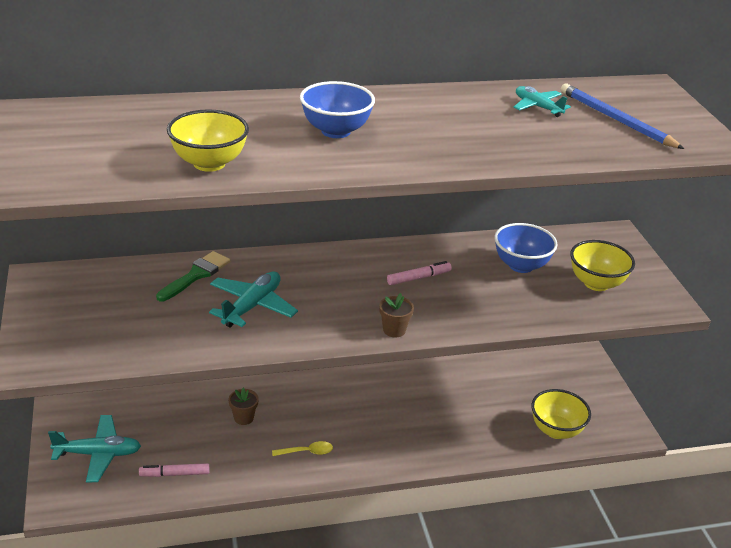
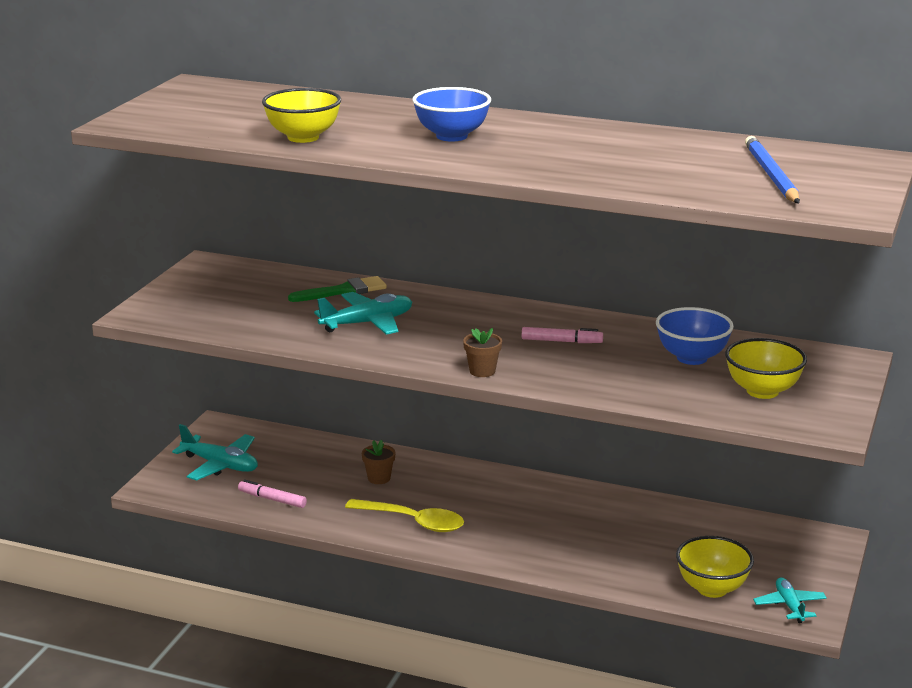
camera: 35 degrees right, 10 degrees down
yellow spoon [272,441,333,456] -> yellow spoon [345,499,464,532], size x1.80
turquoise plane [513,86,571,117] -> turquoise plane moved to [753,577,827,623]

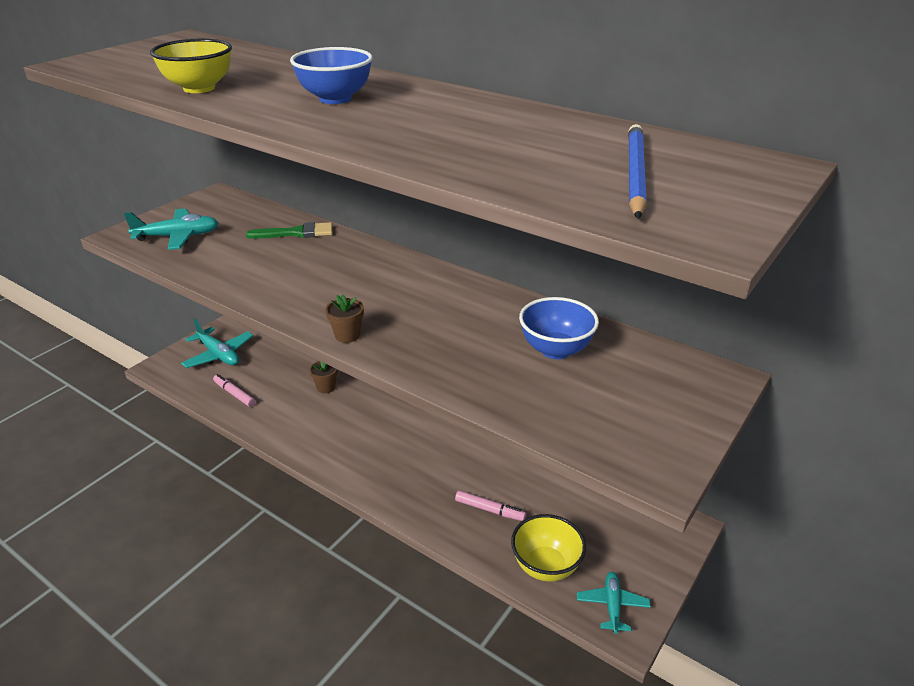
camera: 15 degrees right, 10 degrees up
turquoise plane [314,292,412,335] -> turquoise plane moved to [124,208,218,250]
yellow spoon [345,499,464,532] -> none
pink marker [522,327,603,343] -> pink marker moved to [455,490,526,521]
yellow bowl [725,338,807,399] -> none

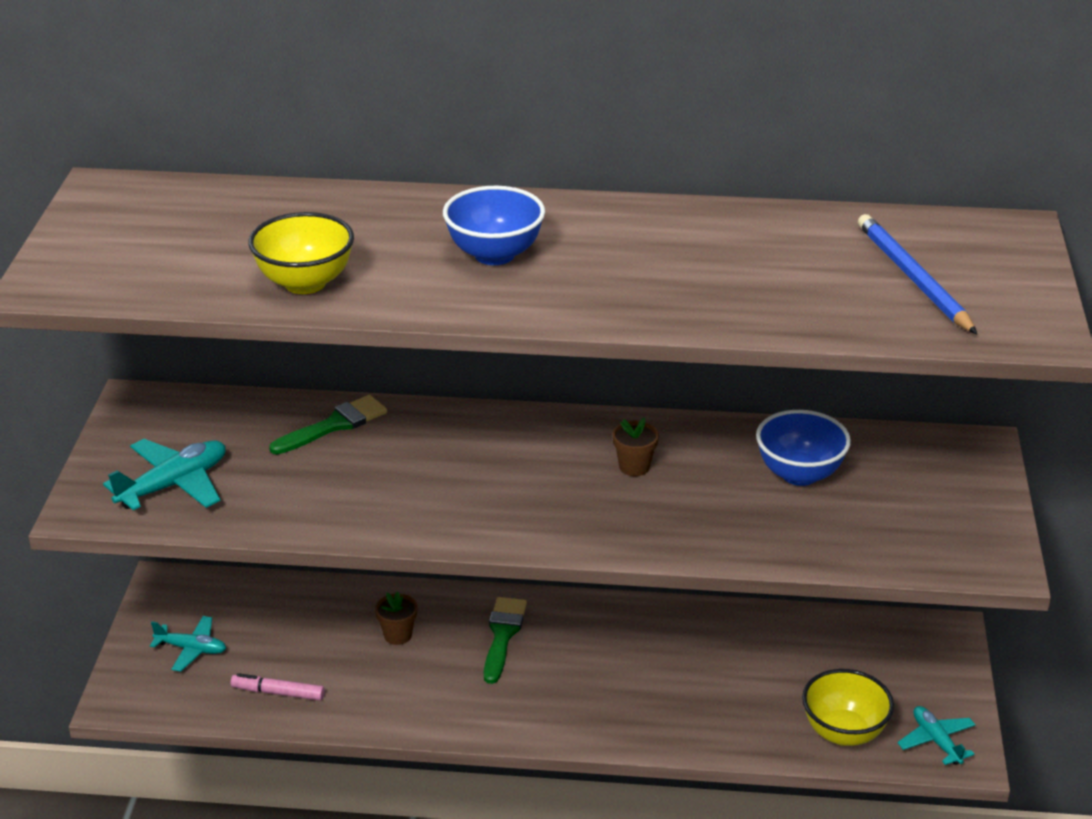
camera: 30 degrees left, 0 degrees up
turquoise plane [181,319,253,368] -> turquoise plane [150,616,226,672], size x0.65
brown flower pot [325,294,364,343] -> brown flower pot moved to [613,417,659,476]
pink marker [455,490,526,521] -> none
none -> green brush [484,597,527,684]

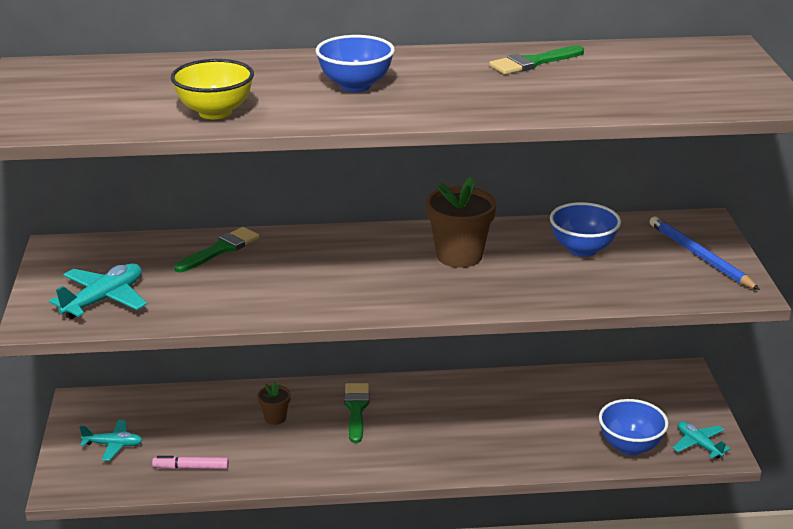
camera: 10 degrees left, 5 degrees down
brown flower pot [613,417,659,476] -> brown flower pot [426,177,496,268], size x1.96
yellow bowl [802,669,894,746] -> blue bowl [599,399,669,455]
blue pencil [858,214,977,334] -> blue pencil moved to [649,217,760,290]
none -> green brush [489,46,584,74]

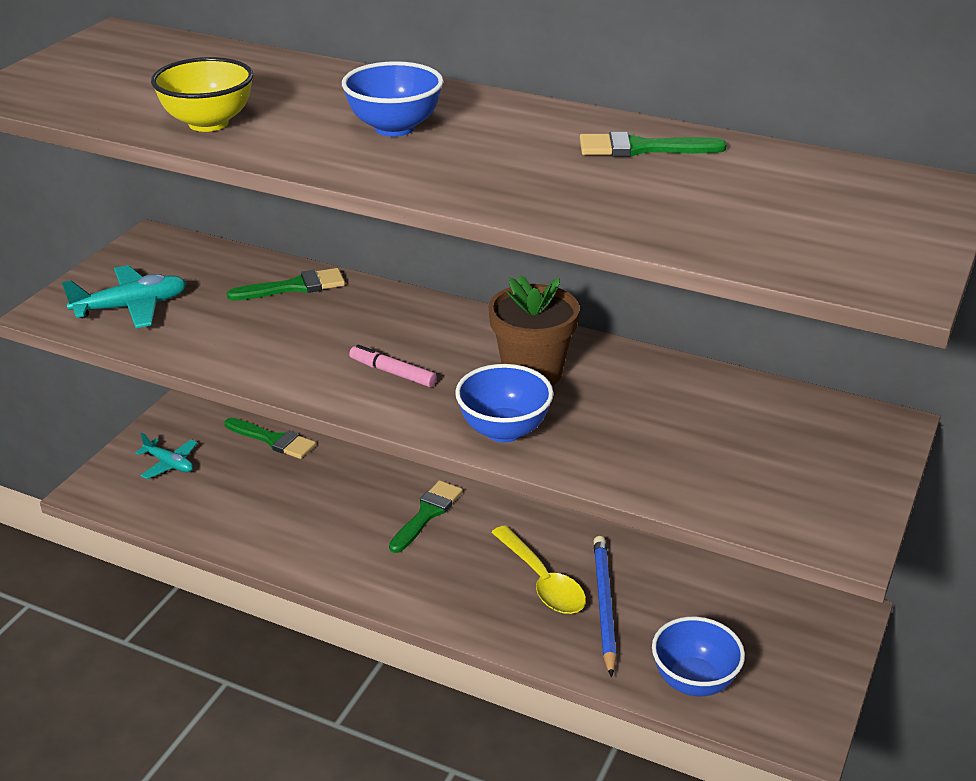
camera: 30 degrees right, 5 degrees up
pink marker [152,456,229,469] -> pink marker moved to [349,345,437,387]
brown flower pot [257,382,291,425] -> none
blue bowl [550,202,621,257] -> blue bowl moved to [455,364,554,442]
blue pencil [649,217,760,290] -> blue pencil moved to [594,536,617,677]
turquoise plane [673,421,731,459] -> none
none -> green brush [225,418,316,459]
none -> yellow spoon [491,525,586,614]

